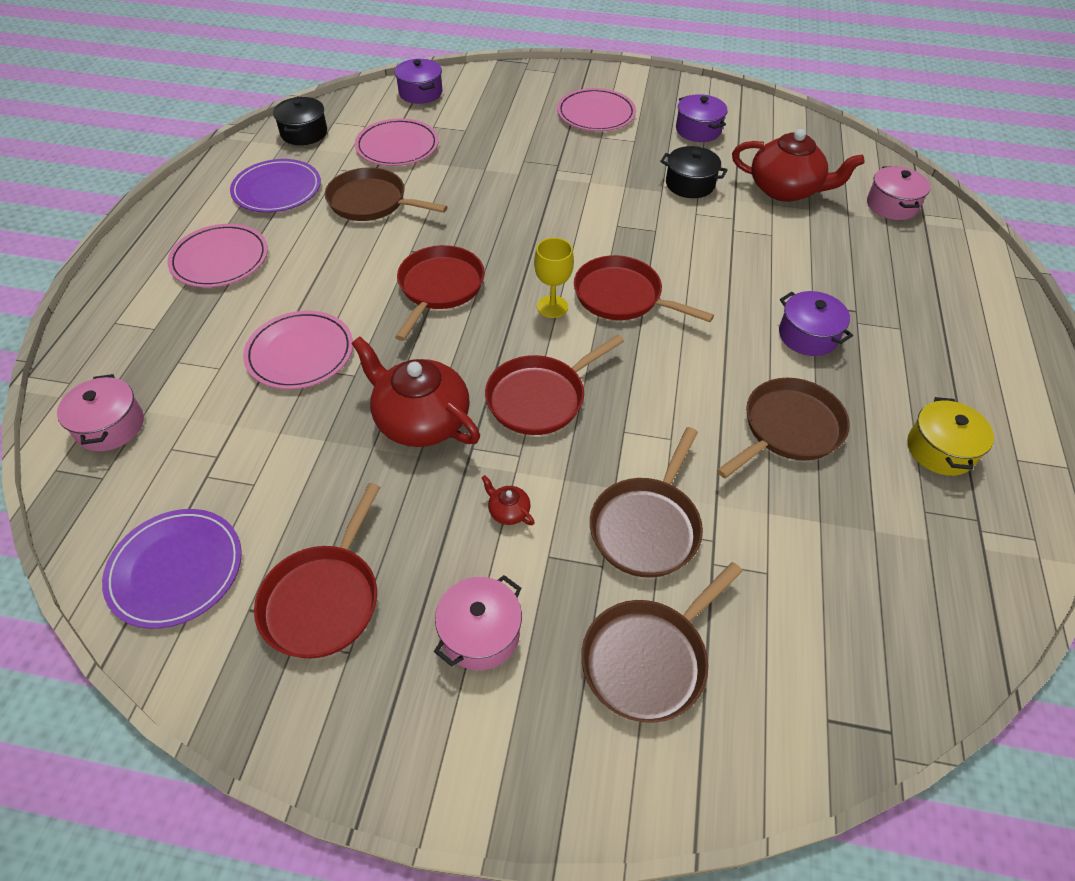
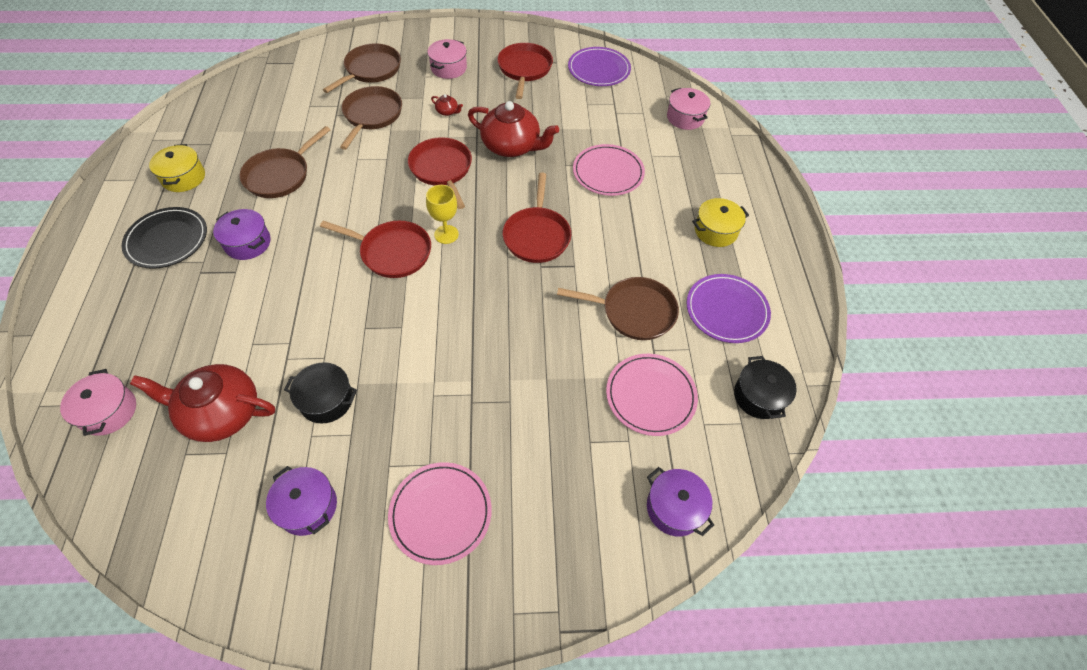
camera: 165 degrees right, 5 degrees up
pink plate [167,224,268,288] -> yellow pot [692,198,749,247]
red pan [485,335,624,435] -> red pan turned 60 degrees counterclockwise [408,137,472,209]
none -> black plate [122,207,207,269]

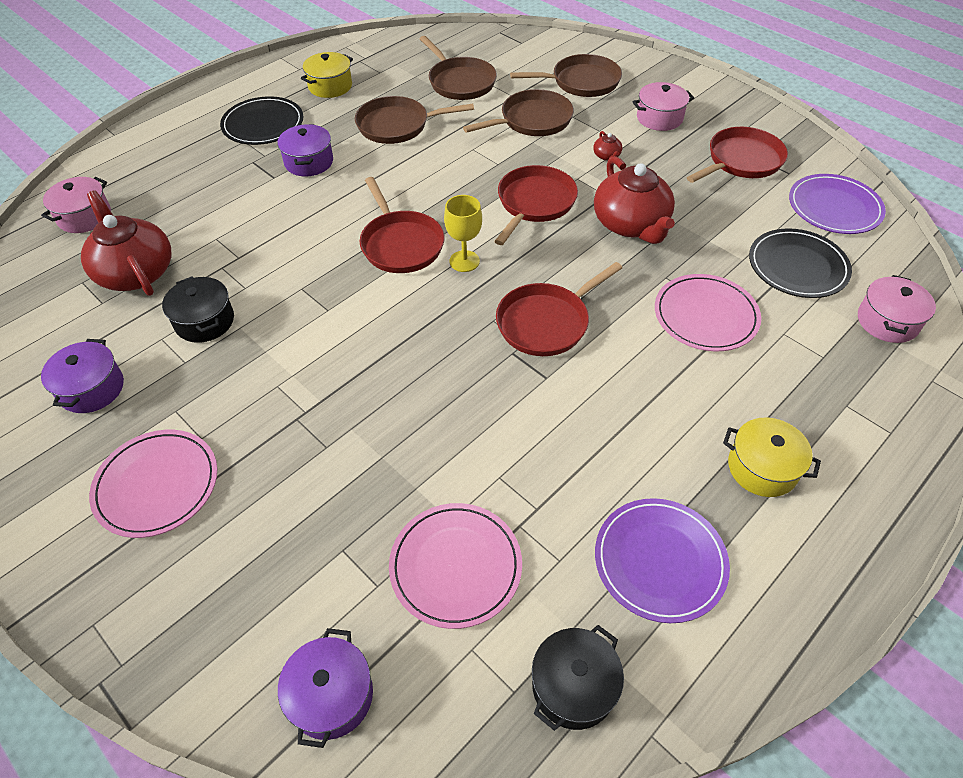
camera: 50 degrees right, 5 degrees down
brown pan [557,277,679,340] -> brown pan moved to [420,36,497,100]
none -> black plate [749,228,852,298]

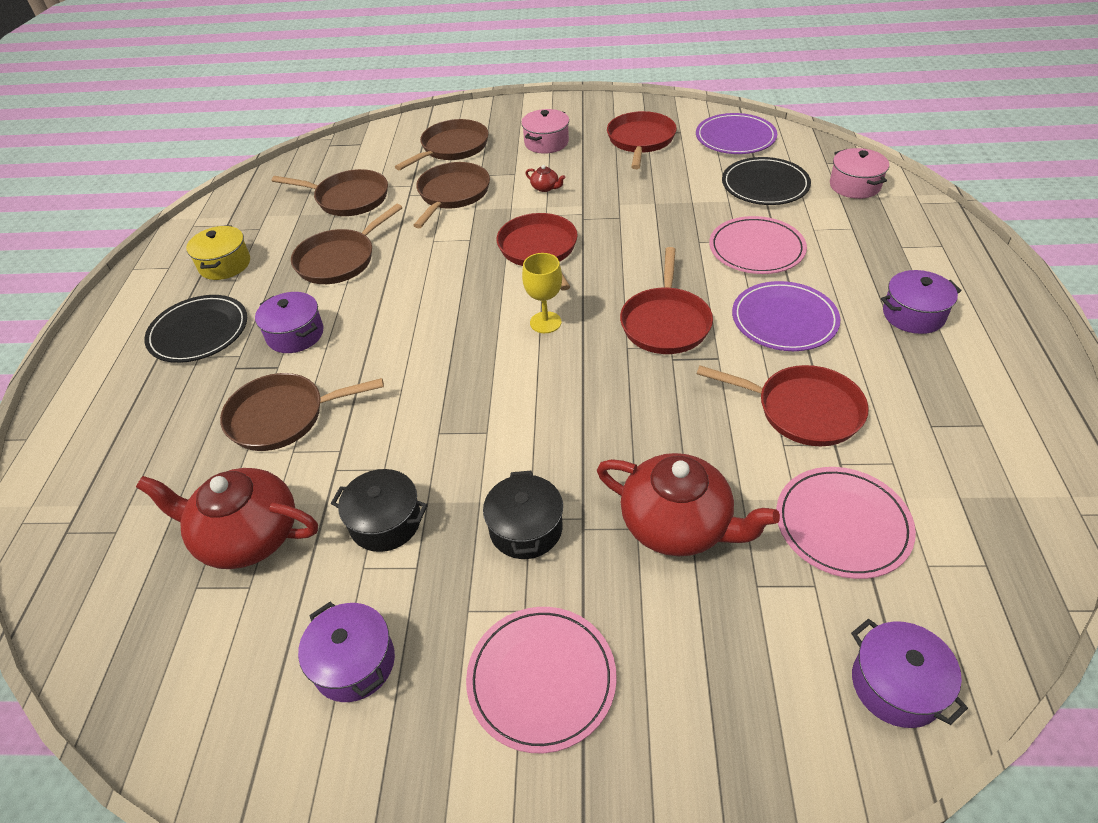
camera: 40 degrees left, 5 degrees down
pink pot [41,177,111,233] -> none
red pan [359,177,445,273] -> red pan moved to [697,365,869,446]
black pot [532,625,624,731] -> black pot moved to [483,471,563,559]
red teapot [594,156,675,244] -> red teapot moved to [597,453,780,556]
purple plate [595,498,730,623] -> purple plate moved to [732,281,840,351]
yellow pot [723,418,821,497] -> purple pot [881,270,962,334]
none -> brown pan [220,373,384,451]

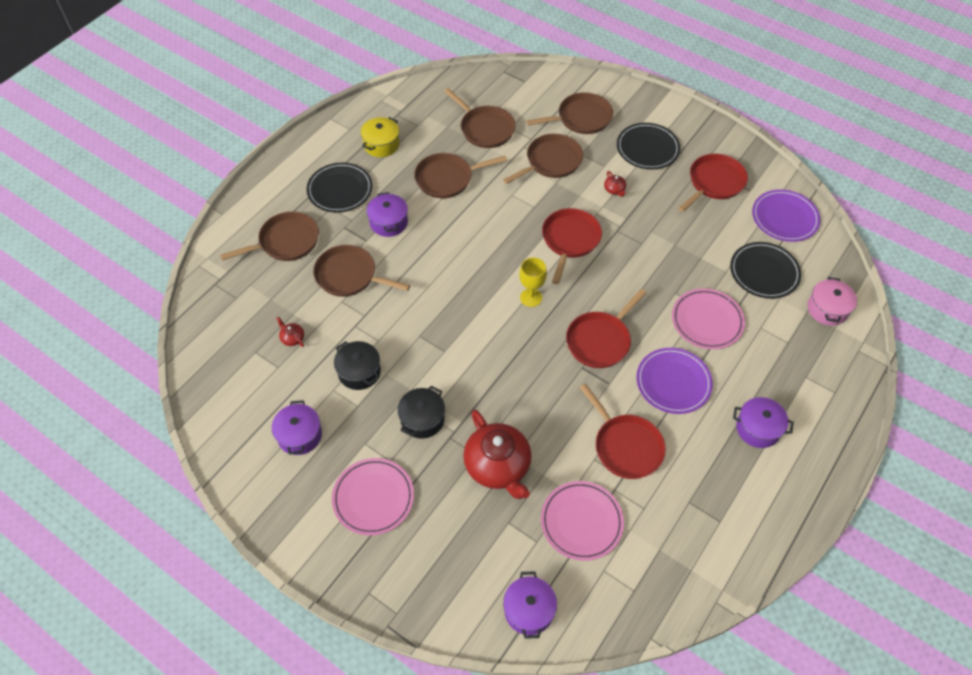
camera: 30 degrees right, 10 degrees up
red teapot [136,468,318,569] -> red teapot [276,317,304,347], size x0.40
pink pot [521,109,569,154] -> black plate [617,123,680,169]
none -> brown pan [220,211,319,261]

